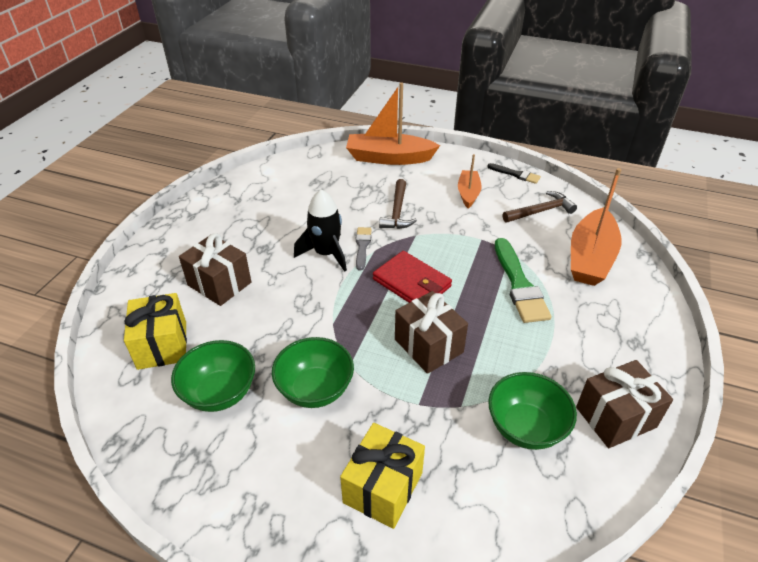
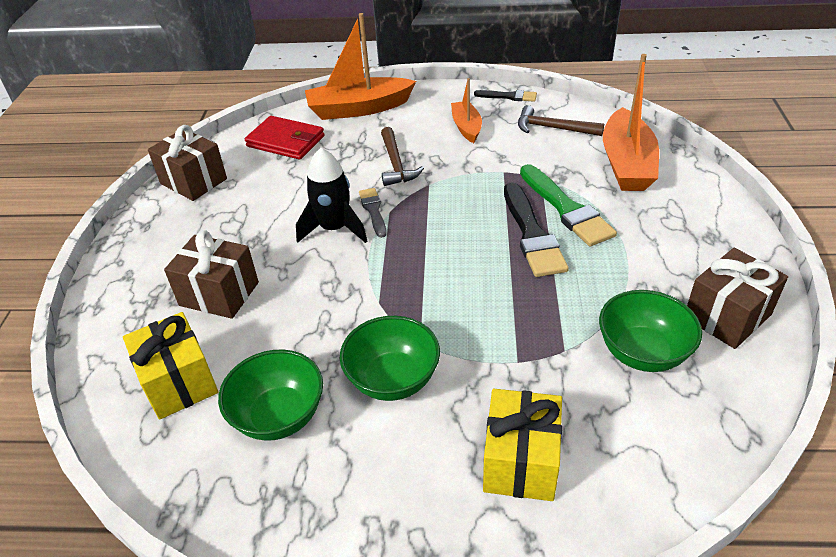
camera: 15 degrees left, 0 degrees up
red wallet [373,251,452,303] -> red wallet moved to [245,116,325,160]
brown gift [395,291,468,374] -> brown gift moved to [148,125,227,201]
brown hammer [503,191,577,222] -> brown hammer turned 120 degrees counterclockwise [518,105,604,136]
none -> black brush [504,182,569,277]

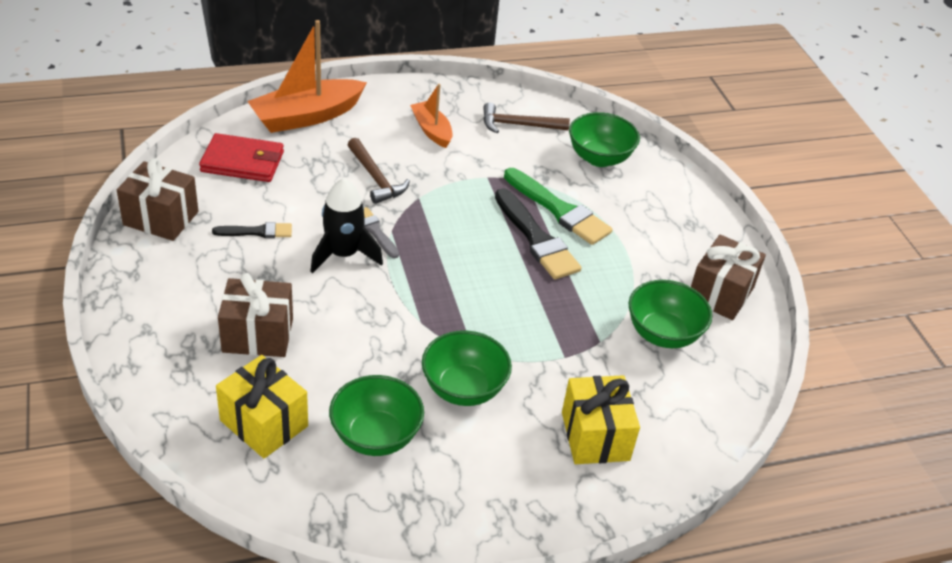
camera: 25 degrees left, 0 degrees up
black brush [474,90,537,102] -> black brush moved to [212,222,292,238]
orange boat [603,54,659,191] -> green bowl [569,112,640,167]

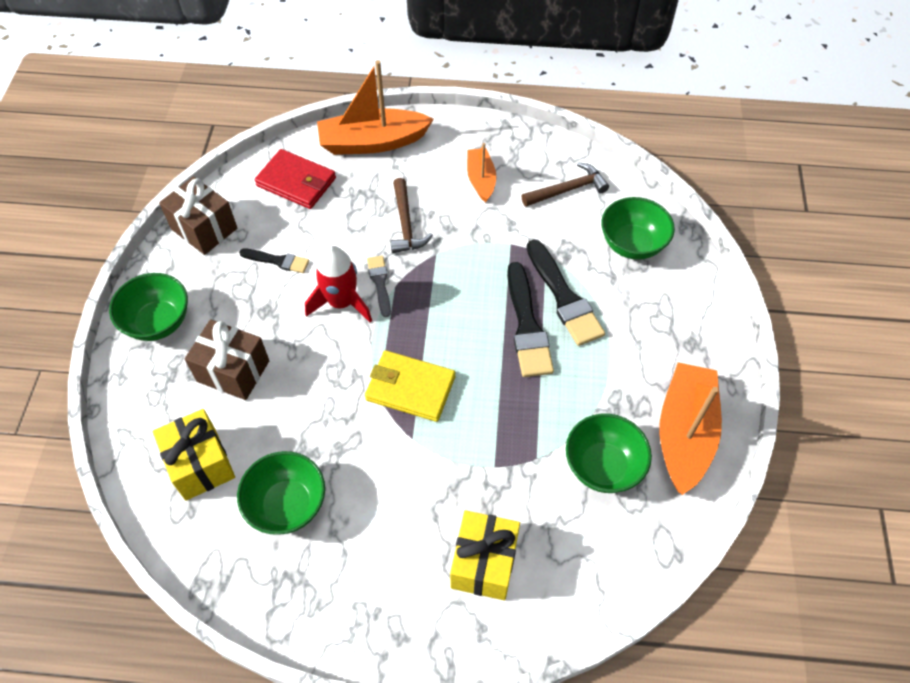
camera: 25 degrees right, 15 degrees up
black rocket [310,178,383,274] -> red rocket [305,246,372,323]
green bowl [422,330,512,406] -> green bowl moved to [109,273,188,341]
brown hammer [483,102,570,133] -> brown hammer turned 135 degrees clockwise [522,162,609,207]
green brush [504,168,613,245] -> black brush [527,239,605,346]
brown gift [691,235,766,320] -> orange boat [660,362,722,495]
none -> yellow wallet [365,350,455,422]

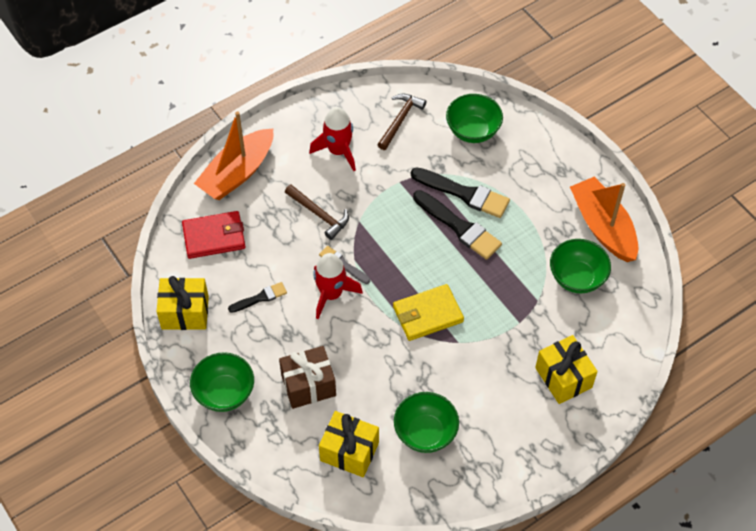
camera: 40 degrees left, 0 degrees up
brown gift [159,177,237,255] -> yellow gift [156,276,209,330]
orange boat [467,143,496,202] -> red rocket [309,107,356,171]

